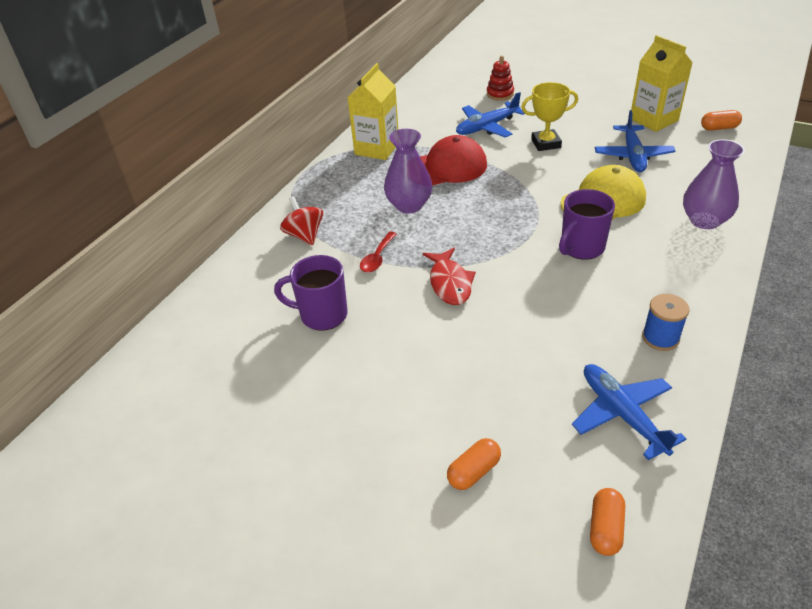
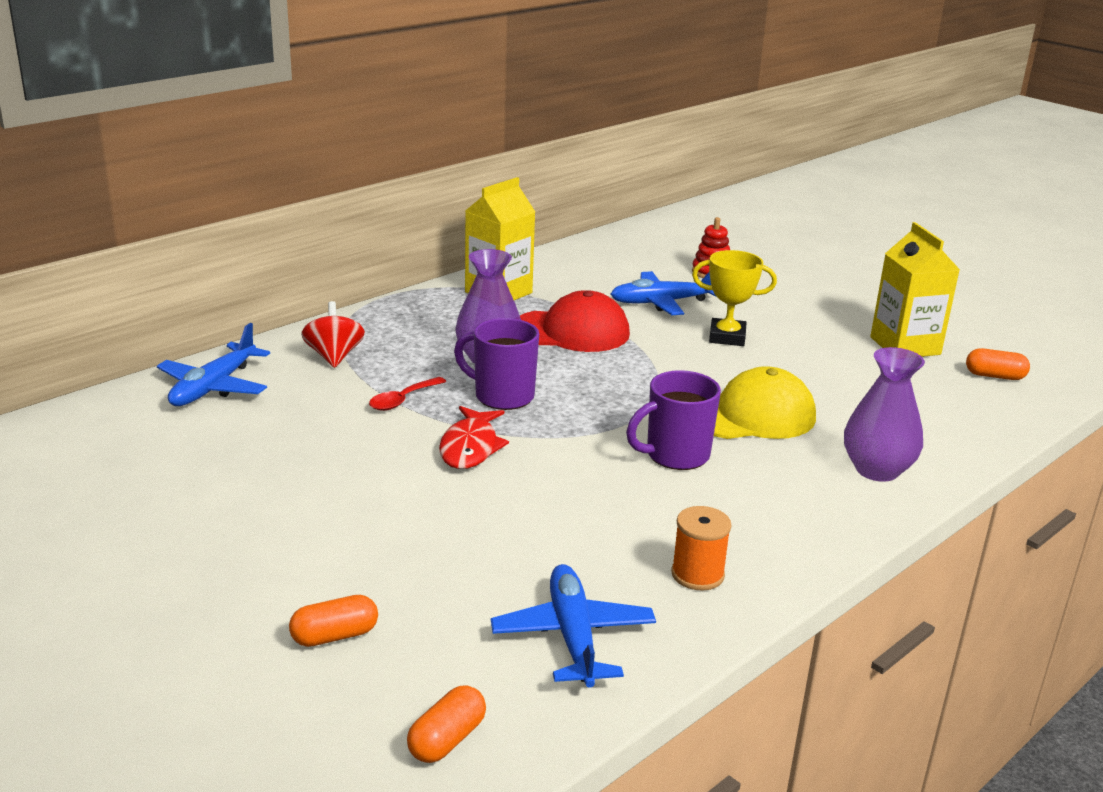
camera: 15 degrees right, 15 degrees down
purple mug [274,255,348,331] -> purple mug moved to [454,318,539,410]
blue plane [595,110,676,172] -> blue plane moved to [157,323,270,406]
blue spool [642,294,690,351] -> orange spool [671,506,732,590]

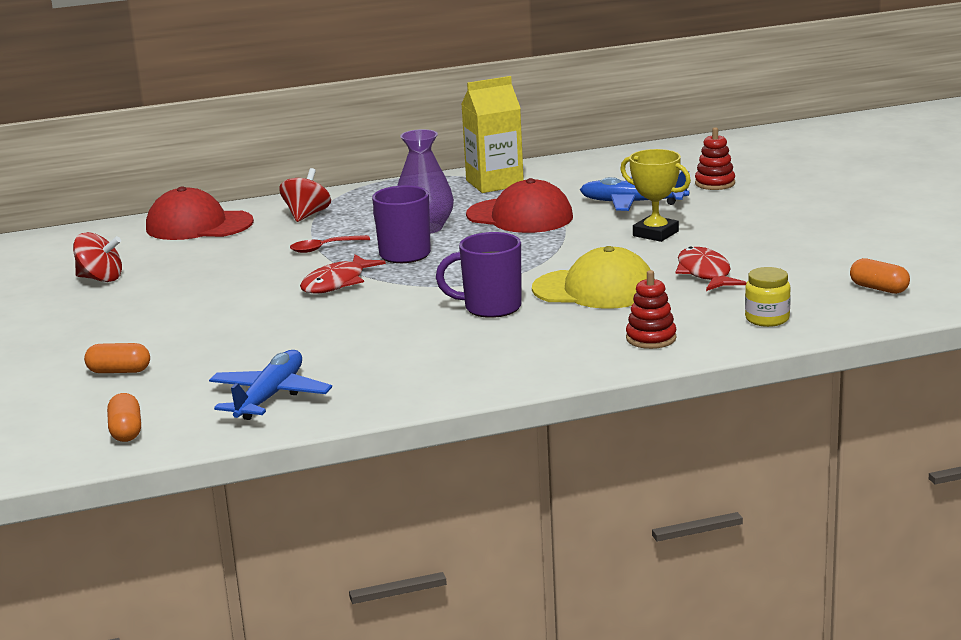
camera: 30 degrees right, 5 degrees down
blue plane [157,323,270,406] -> red cap [146,187,254,240]
orange capsule [407,685,486,763] -> orange capsule turned 75 degrees counterclockwise [107,393,141,442]
orange spool [671,506,732,590] -> none
purple vase [844,347,925,482] -> red stacking toy [626,270,677,349]
yellow carton [870,222,960,357] -> none
none -> red spinning top [73,232,122,282]
none -> red fish [675,247,746,291]
none -> yellow jar [745,267,791,327]

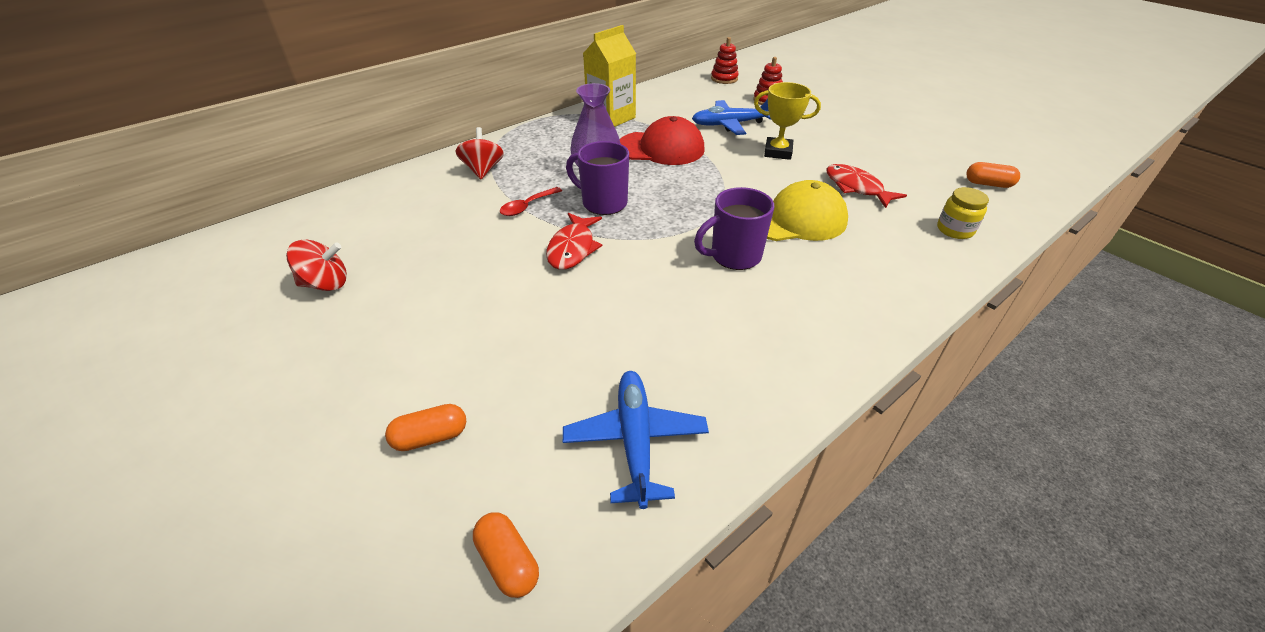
camera: 25 degrees left, 20 degrees up
red cap [146,187,254,240] -> none
red stacking toy [626,270,677,349] -> red stacking toy moved to [711,37,739,84]

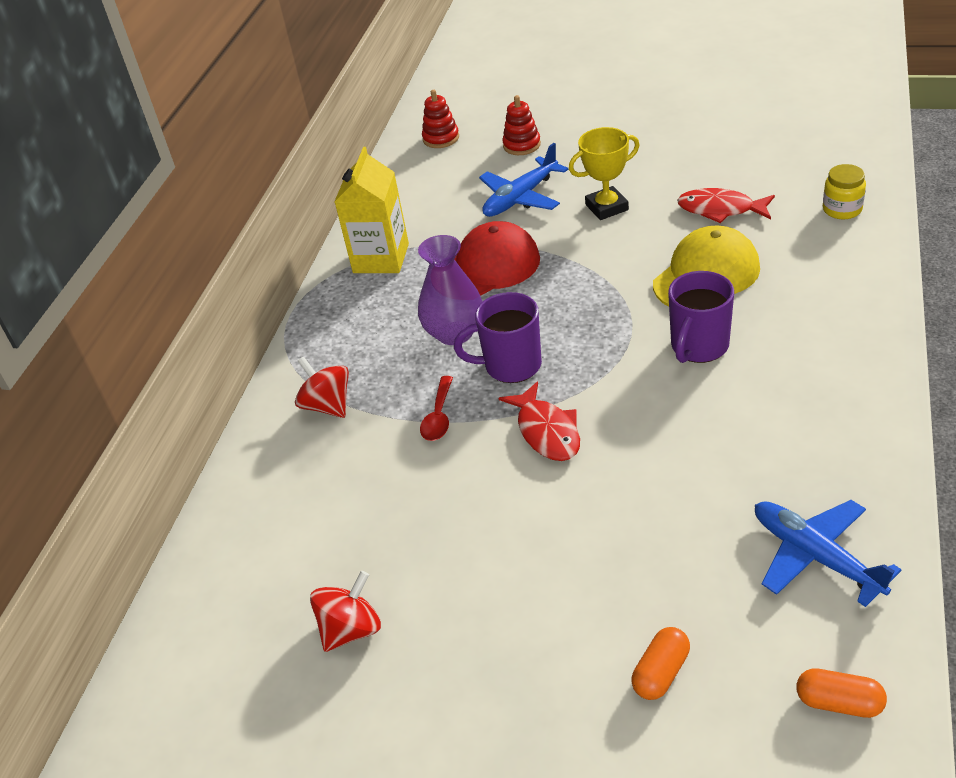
camera: 30 degrees left, 0 degrees up
orange capsule [966,162,1020,188] -> none

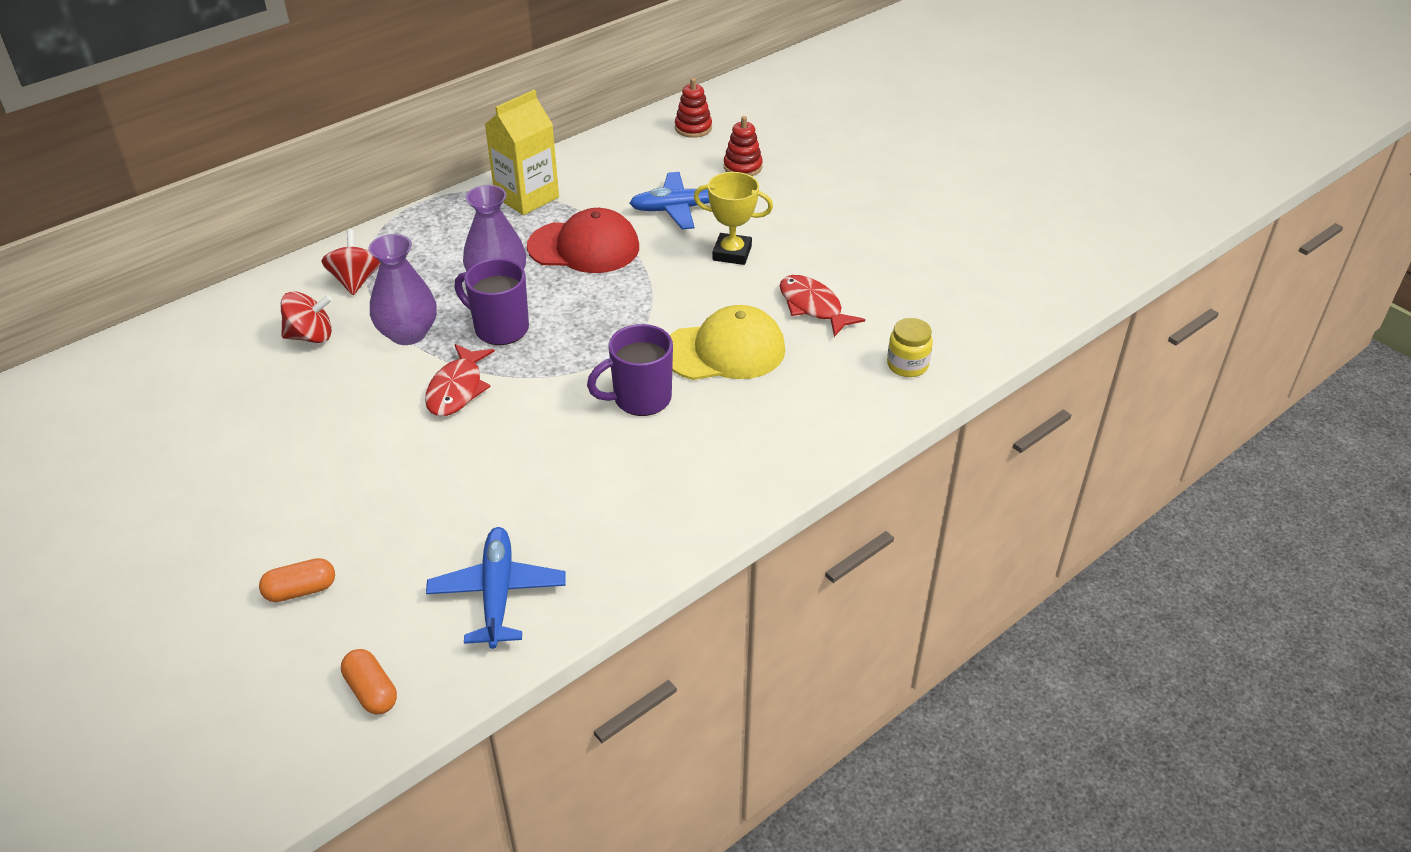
camera: 30 degrees right, 0 degrees up
red spinning top [310,571,381,652] -> red spinning top moved to [280,291,332,343]
red spoon [420,376,453,441] -> purple vase [369,234,437,345]

